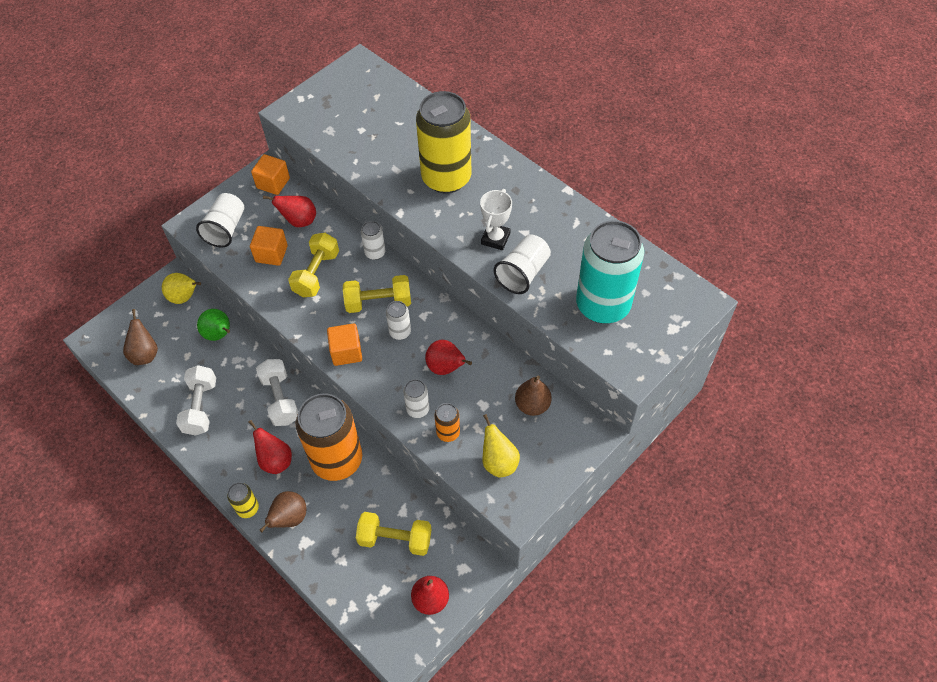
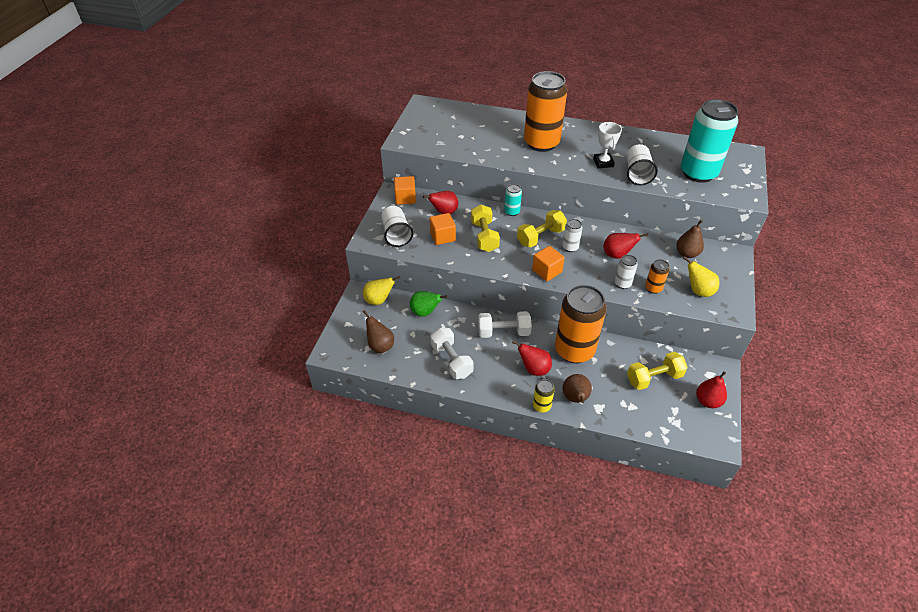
camera: 30 degrees left, 10 degrees down
white dumbbell [256,359,298,426] -> white dumbbell turned 45 degrees counterclockwise [478,311,532,338]
white can [361,221,385,260] -> turquoise can [504,184,522,216]
yellow can [416,91,472,193] -> orange can [524,71,567,152]

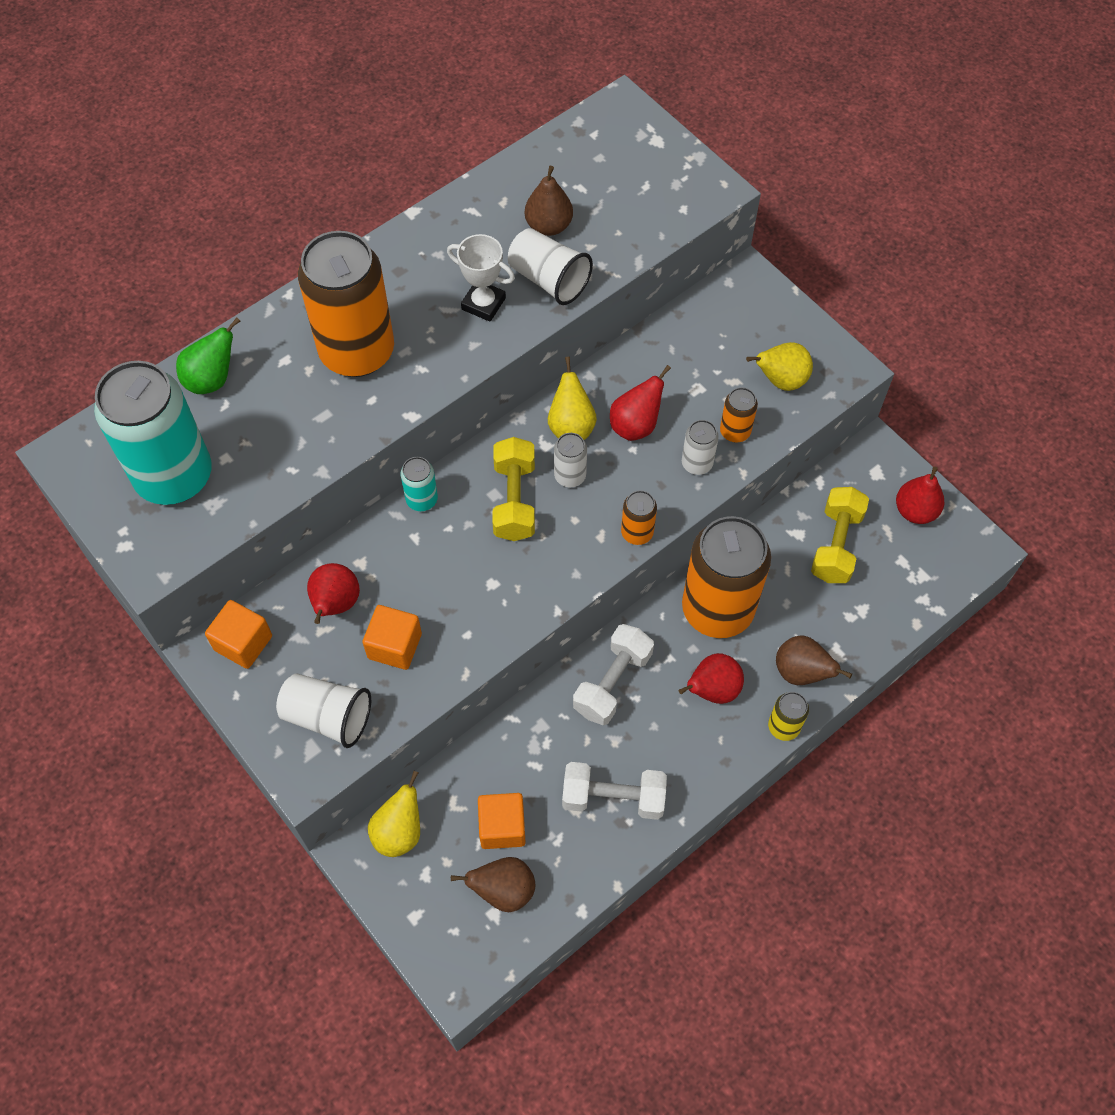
camera: 55 degrees left, 15 degrees up
green pear [410,291,448,317] -> green pear moved to [176,318,240,394]
yellow dumbbell [471,204,500,252] -> none
orange cube [532,246,565,281] -> orange cube moved to [478,793,526,849]
brown pear [677,220,704,258] -> brown pear moved to [525,166,573,236]
turquoise can [681,99,738,183] -> turquoise can moved to [94,361,212,505]
none -> yellow pear [548,357,597,440]
none -> orange can [621,490,657,545]

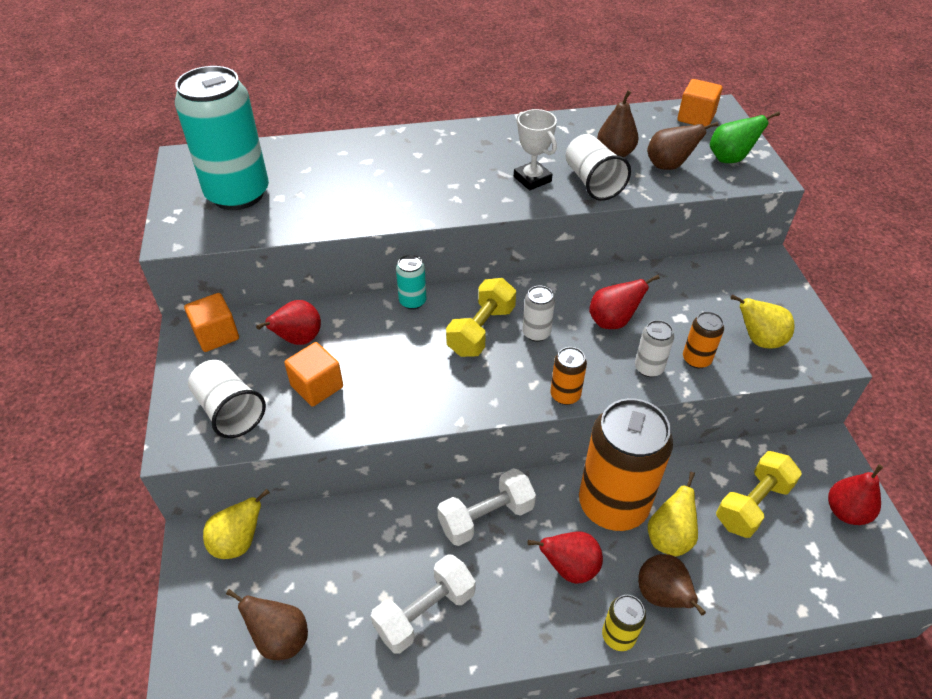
camera: 30 degrees right, 15 degrees down
green pear [176,318,240,394] -> green pear moved to [710,111,780,163]
orange can [298,231,394,377] -> none
orange cube [478,793,526,849] -> orange cube moved to [678,79,723,127]
yellow pear [548,357,597,440] -> yellow pear moved to [648,472,698,556]
white dumbbell [562,762,667,820] -> white dumbbell turned 75 degrees counterclockwise [371,554,476,654]
none -> brown pear [647,122,718,170]

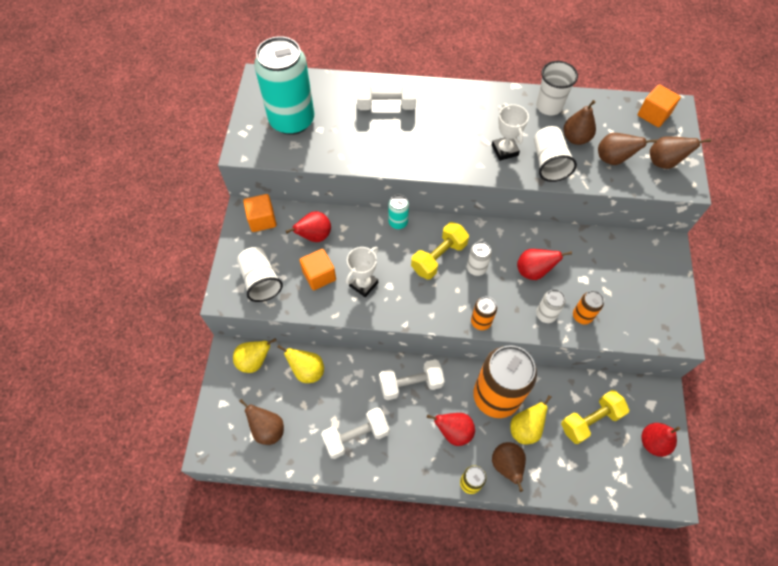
camera: 15 degrees right, 15 degrees up
green pear [710,111,780,163] -> brown pear [650,136,711,169]
yellow pear [731,295,795,348] -> yellow pear moved to [277,345,324,383]
none -> white trophy [346,247,378,297]
none -> white dumbbell [357,81,417,110]
none -> white cup [536,61,578,115]

